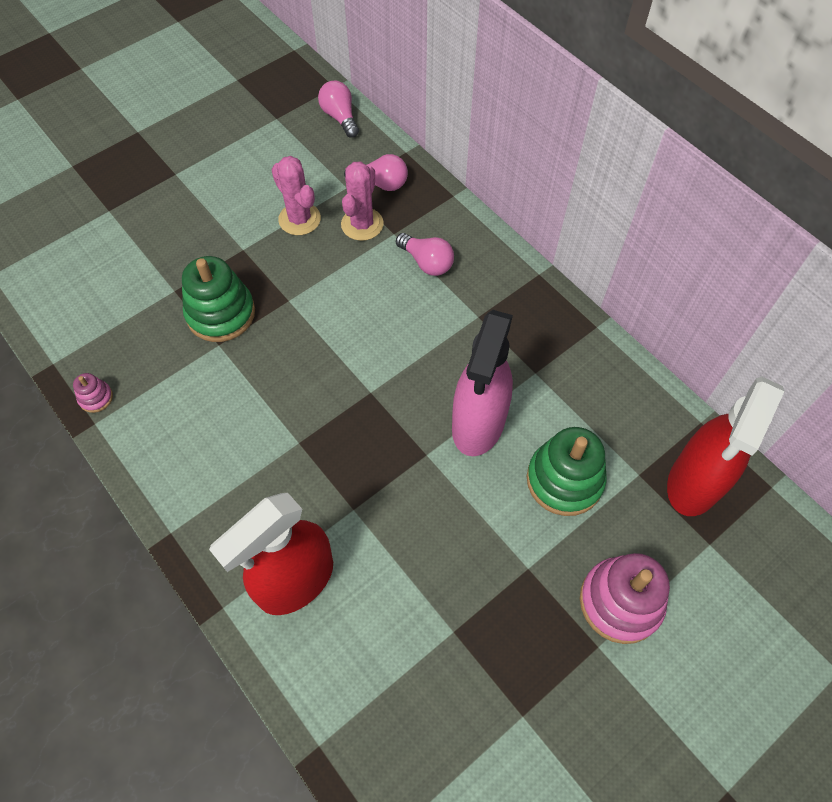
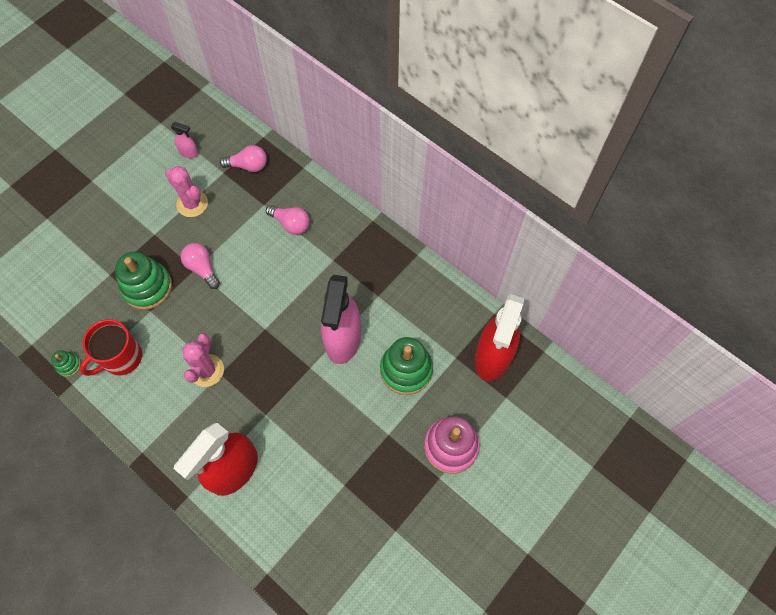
camera: 10 degrees left, 5 degrees up
pink stacking toy [73,373,113,413] -> green stacking toy [51,350,81,377]
pink light bulb [318,81,359,138] -> pink light bulb moved to [181,243,220,289]
pink cactus [341,161,384,241] -> pink cactus moved to [182,333,224,387]
none -> red mug [80,319,142,376]
none -> pink spray bottle [171,122,199,158]

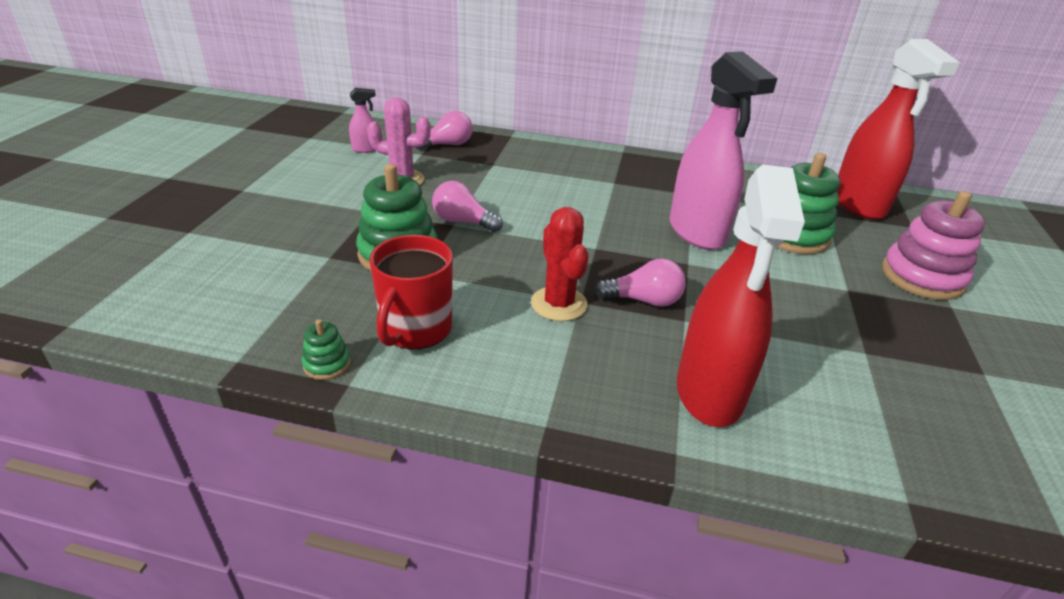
camera: 30 degrees left, 30 degrees down
pink cactus [182,333,224,387] -> red cactus [531,207,589,321]
pink light bulb [266,205,310,235] -> pink light bulb moved to [594,259,686,307]

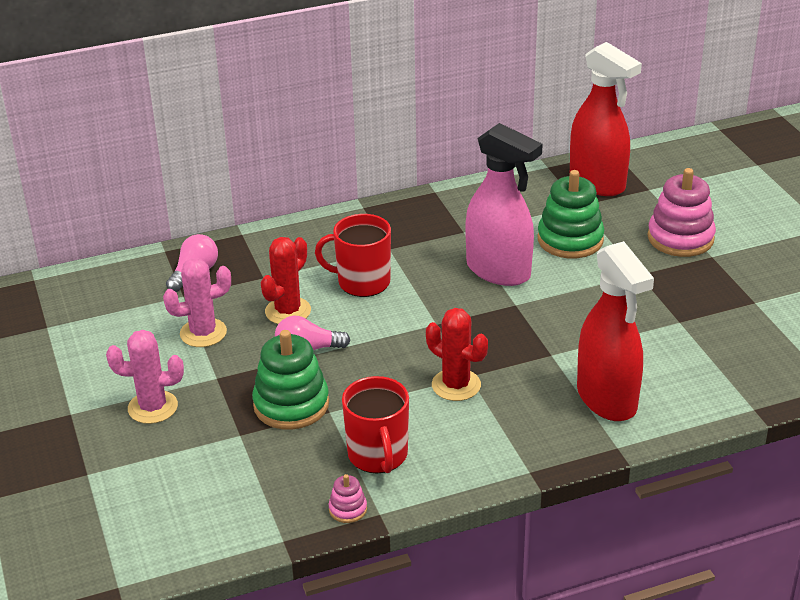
camera: 30 degrees left, 0 degrees up
green stacking toy [302,319,351,380] -> pink stacking toy [329,474,367,523]
pink spray bottle [349,88,376,153] -> none
pink light bulb [594,259,686,307] -> none
none -> pink cactus [106,330,184,424]
none -> red cactus [261,237,311,324]
none -> red mug [315,214,391,297]

